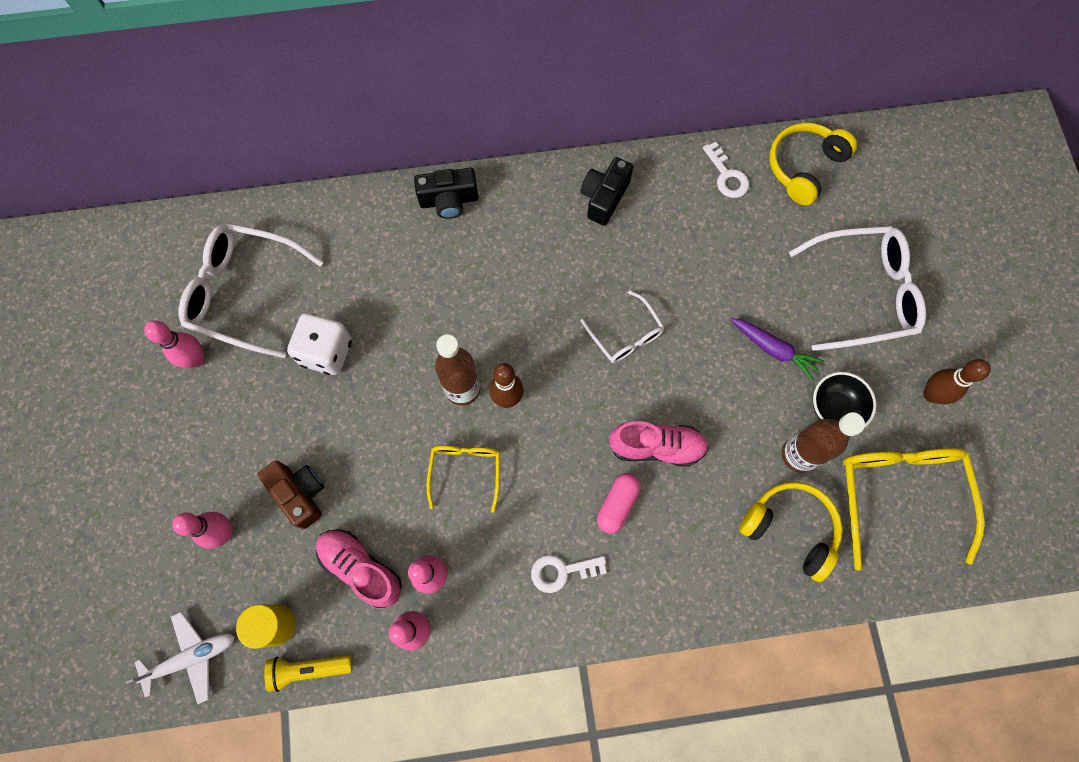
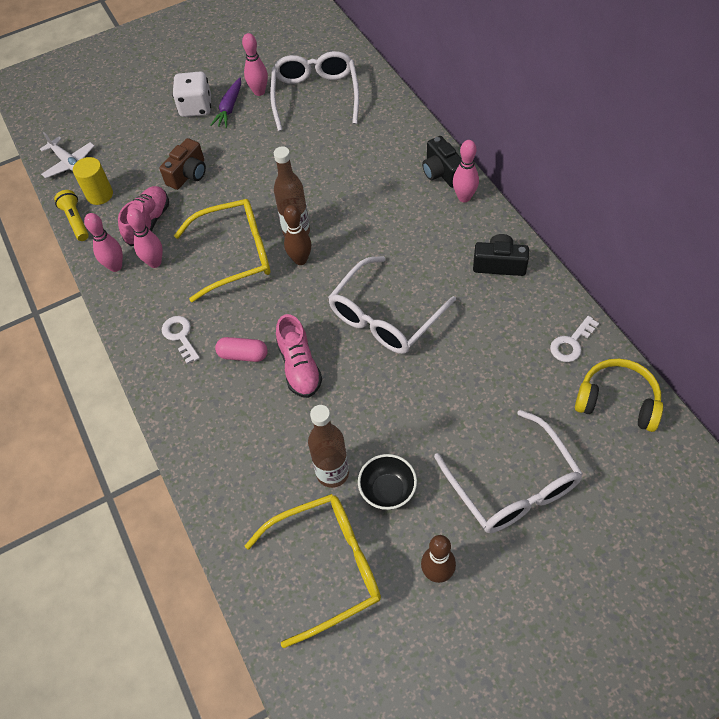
camera: 75 degrees right, 15 degrees down
pink bowling pin [172,512,233,549] -> pink bowling pin moved to [453,140,479,202]
white dice [287,313,352,375] -> white dice moved to [172,71,211,117]
yellow glasses [426,446,500,513] -> yellow glasses [174,199,271,302], size x1.78
white glasses [581,290,665,363] -> white glasses [328,256,456,354], size x1.78
purple carrot [730,318,824,381] -> purple carrot moved to [210,78,241,128]
yellow headphones [739,482,843,582] -> none

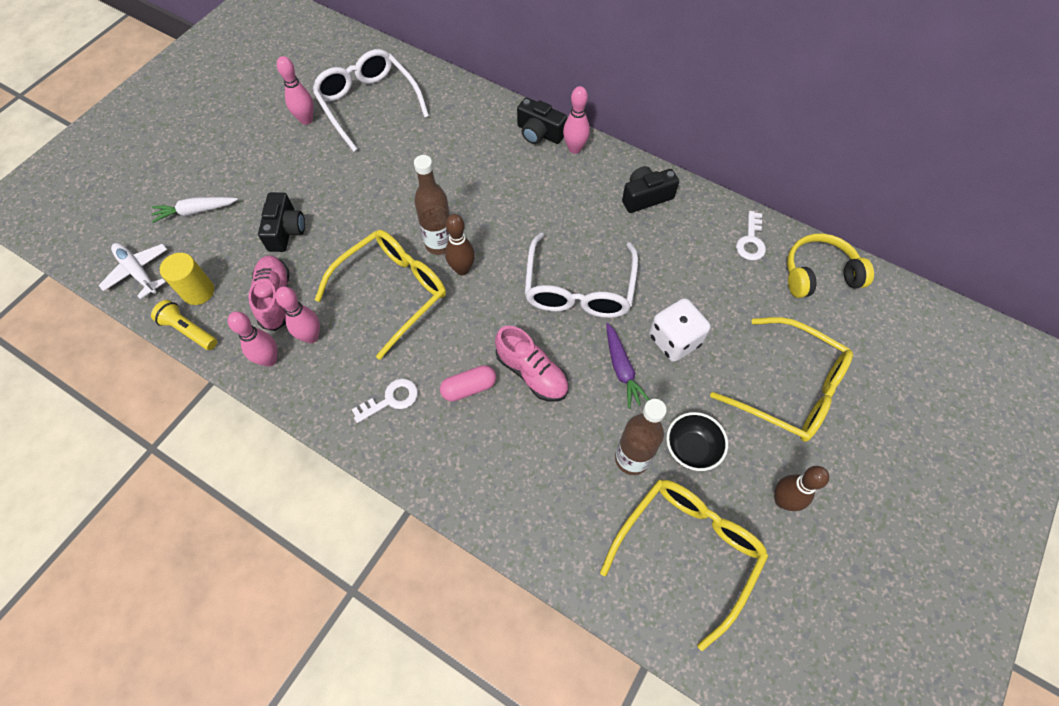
camera: 35 degrees left, 5 degrees up
white plane [40,132,95,178] -> white plane turned 150 degrees counterclockwise [98,243,168,299]
brown camera [160,138,206,190] -> black camera [258,192,305,252]
white key [162,316,200,364] -> white key turned 120 degrees clockwise [352,379,418,423]
white dice [172,71,211,117] -> white dice moved to [649,298,711,362]
purple carrot [210,78,241,128] -> purple carrot moved to [606,323,649,409]
white glasses [434,410,583,533] -> yellow glasses [710,317,853,442]
none -> white carrot [152,197,238,223]

